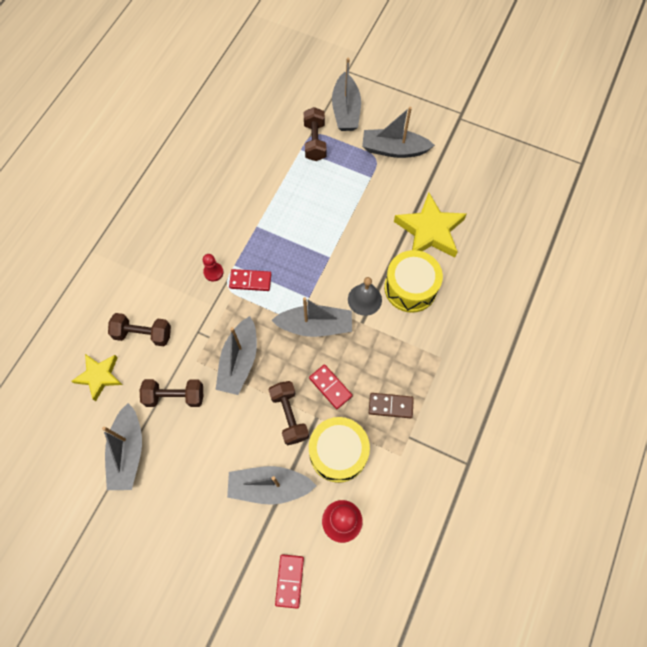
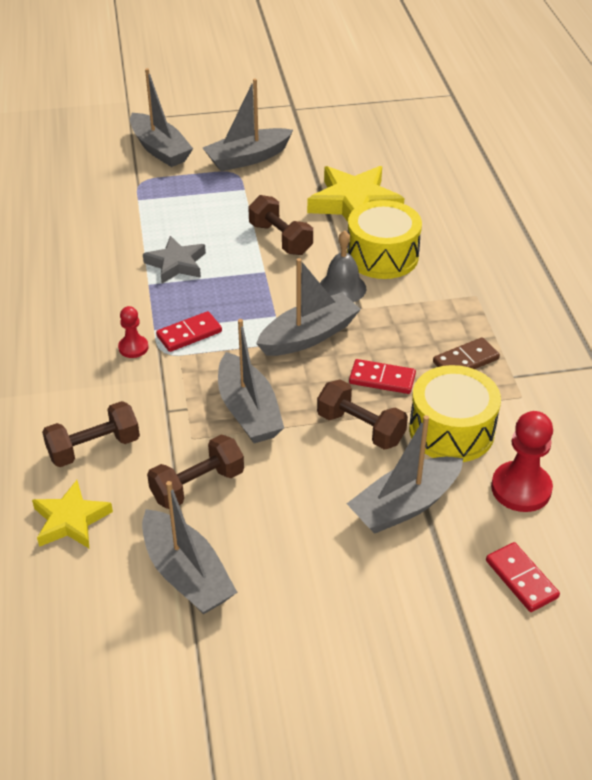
camera: 35 degrees left, 25 degrees down
brown dumbbell [303,107,327,161] -> brown dumbbell moved to [248,195,313,255]
none -> grey star [143,236,206,283]

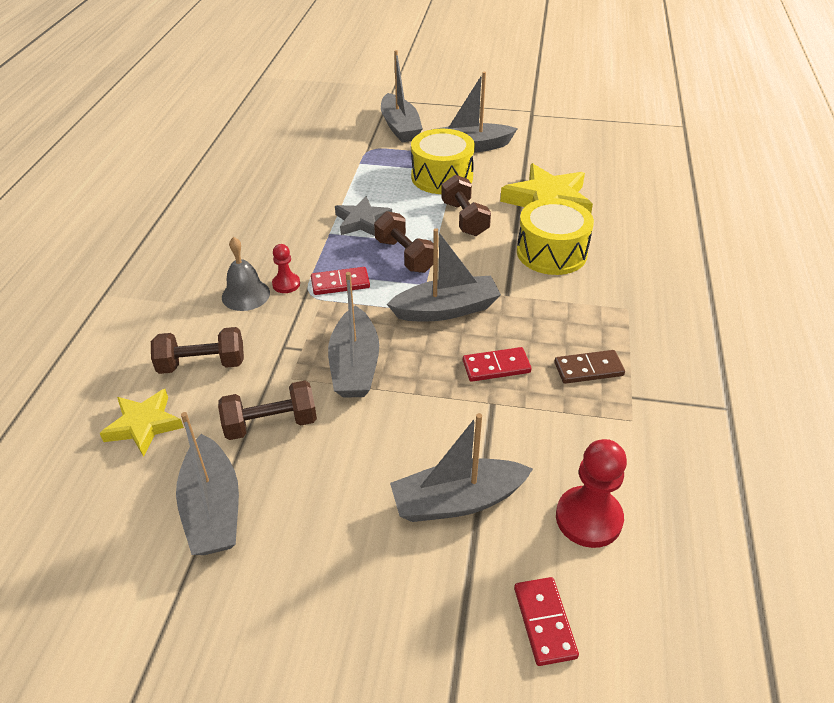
camera: 20 degrees right, 0 degrees up
brown dumbbell [317,380,408,450] -> brown dumbbell moved to [374,211,433,273]
grey bell [320,230,366,302] -> grey bell moved to [222,237,270,311]
red domino [349,359,416,394] -> red domino turned 45 degrees counterclockwise [463,347,532,382]
yellow drum [409,365,501,462] -> yellow drum moved to [411,129,475,194]

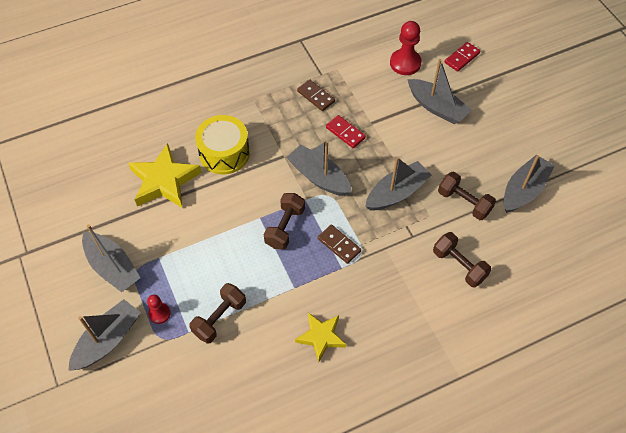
camera: 125 degrees left, 15 degrees up
yellow star [100,389,184,457] -> yellow star moved to [295,313,346,362]
grey bell [222,237,270,311] -> none
red pawn [272,244,300,293] -> red pawn moved to [147,295,171,324]
red domino [311,267,370,295] -> brown domino [318,225,361,264]
grey star [335,196,392,236] -> none
yellow drum [411,129,475,194] -> none
brown dumbbell [441,175,491,236] -> brown dumbbell moved to [189,283,246,344]

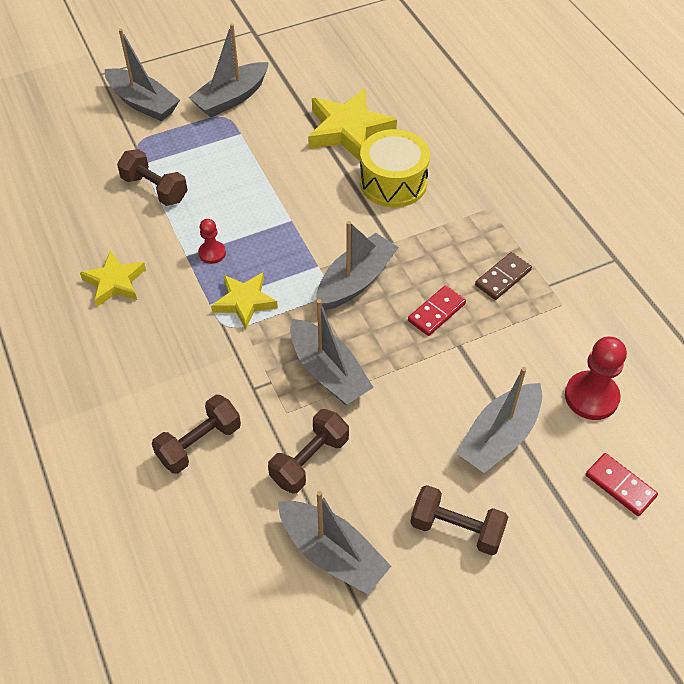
camera: 90 degrees right, 5 degrees down
red pawn [147,295,171,324] -> red pawn moved to [198,219,226,264]
brown dumbbell [264,193,305,249] -> brown dumbbell moved to [410,485,508,555]
brown domino [318,225,361,264] -> yellow star [211,273,278,329]

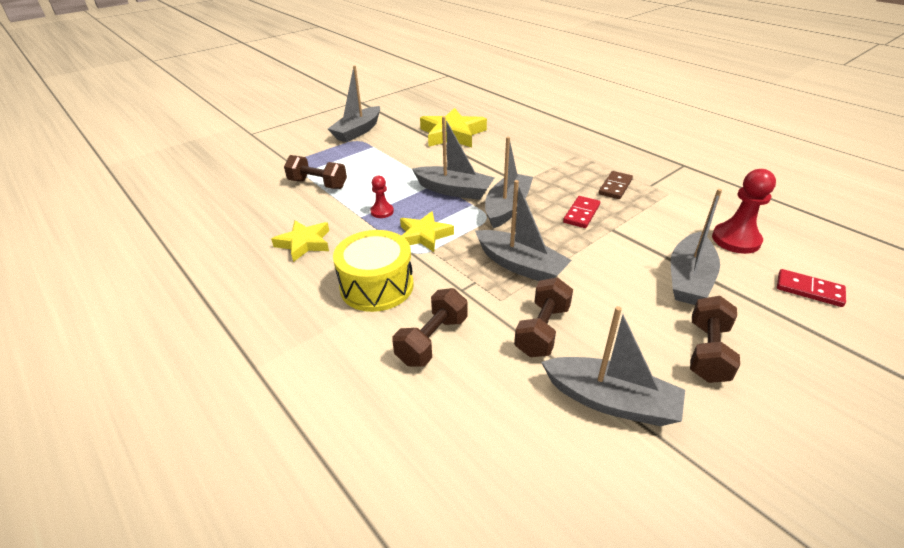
camera: 15 degrees left, 15 degrees down
grey boat [105,29,180,121] -> grey boat moved to [412,116,494,200]
yellow drum [360,129,430,207] -> yellow drum moved to [333,230,414,312]
brown dumbbell [410,485,508,555] -> brown dumbbell turned 75 degrees counterclockwise [690,296,740,383]

